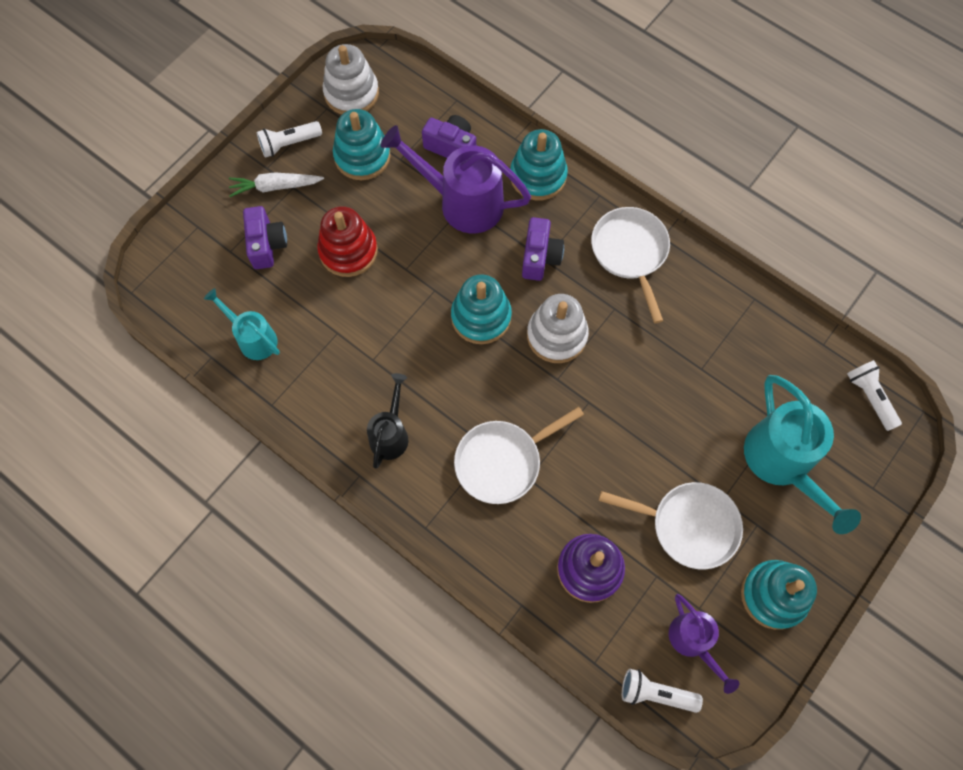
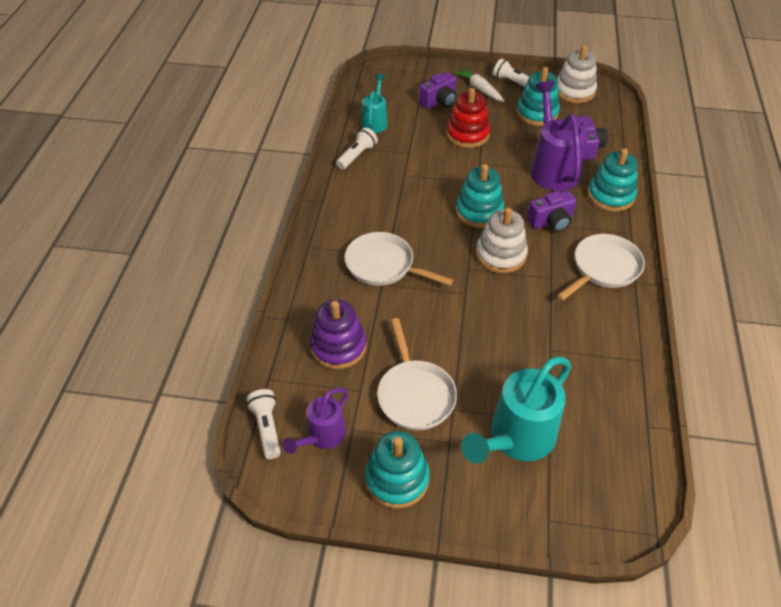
camera: 60 degrees right, 20 degrees down
black watering can [367,373,408,469] -> none
white flashlight [847,360,902,431] -> white flashlight moved to [336,127,378,169]

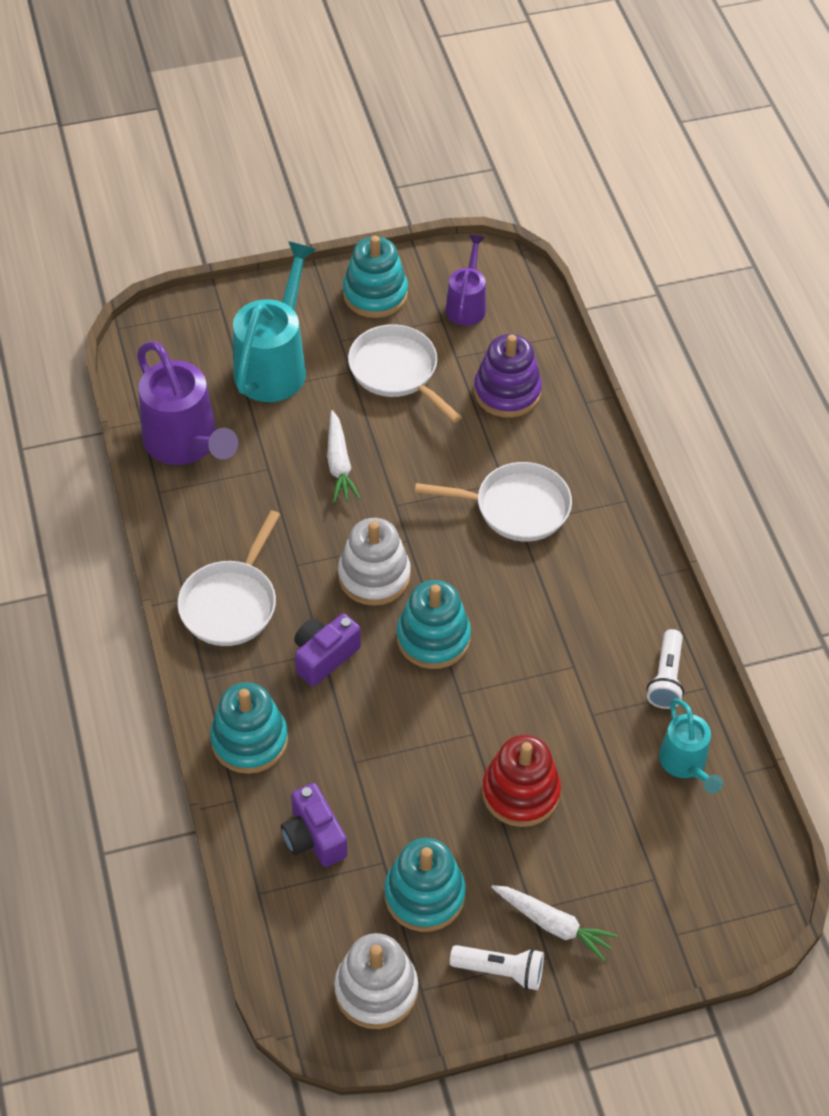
camera: 155 degrees right, 5 degrees up
white flashlight [246,389,281,459] -> none
purple camera [419,72,457,109] -> none
purple watering can [530,81,588,191] -> purple watering can moved to [137,341,238,465]
none -> white carrot [327,410,361,503]

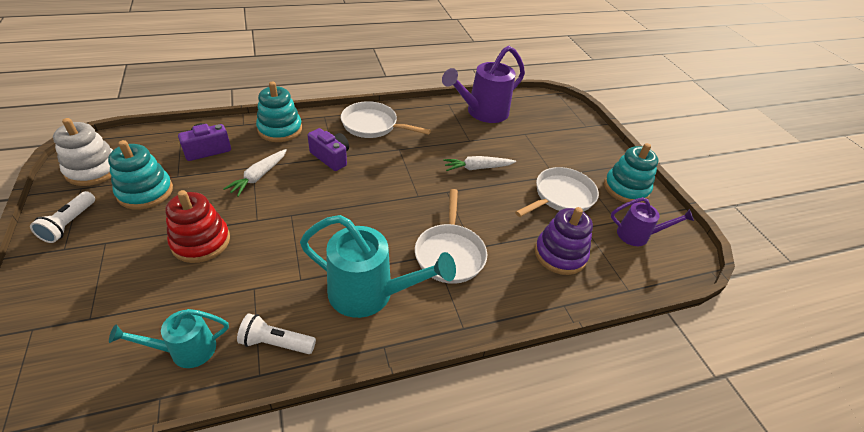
camera: 85 degrees right, 10 degrees down
turquoise watering can [233,241,316,402] -> turquoise watering can moved to [300,215,456,318]
white stacking toy [338,518,411,606] -> none
turquoise stacking toy [397,580,471,669] -> none
white carrot [491,885,618,962] -> white carrot moved to [223,149,287,197]

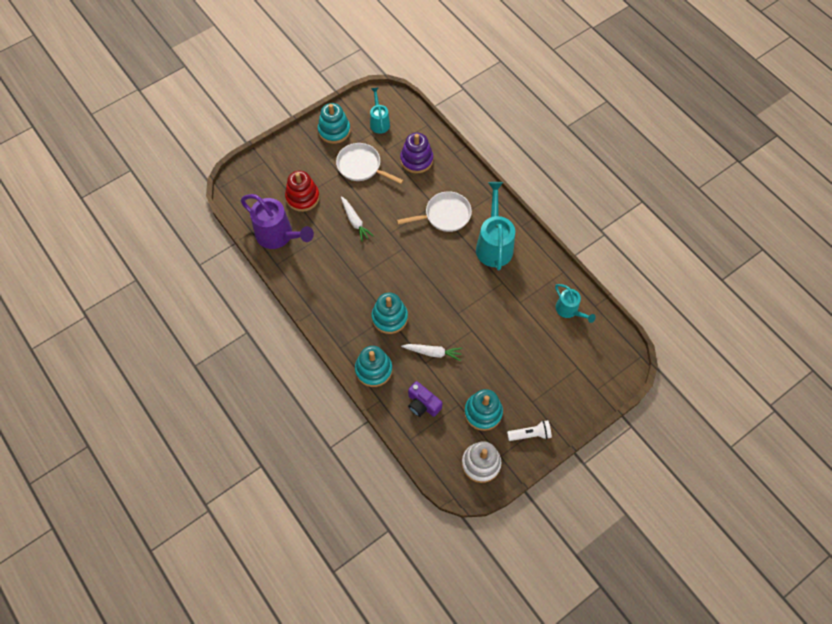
camera: 105 degrees left, 20 degrees up
red stacking toy [165,190,230,263] -> red stacking toy moved to [285,171,320,212]
white flashlight [237,313,316,354] -> none
purple camera [308,128,349,171] -> turquoise stacking toy [372,293,408,334]
white pan [341,101,431,138] -> none
purple watering can [611,197,694,246] -> turquoise watering can [370,87,390,134]

